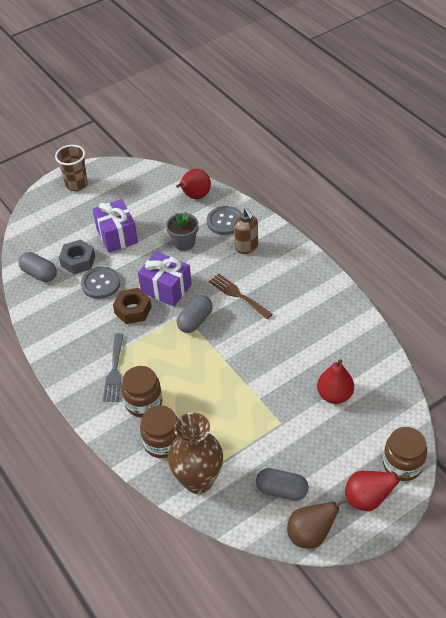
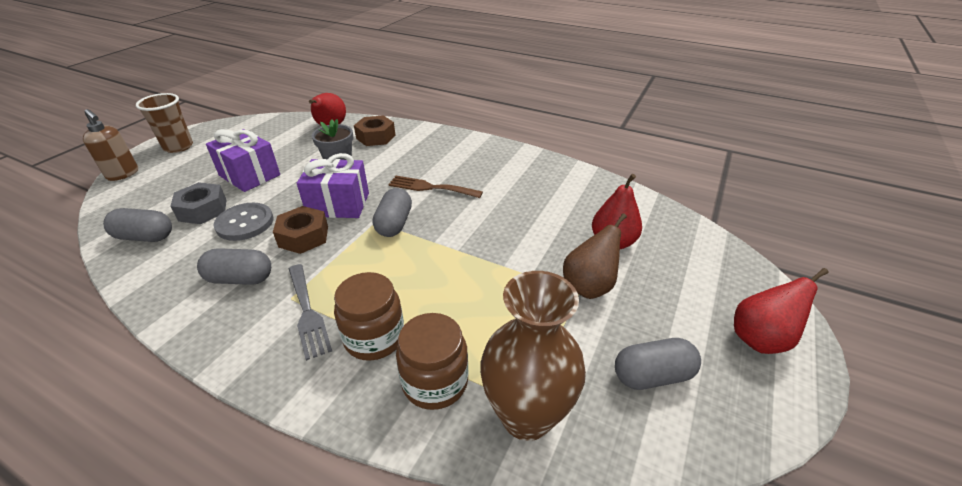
camera: 30 degrees left, 10 degrees down
grey button [207,206,242,235] -> brown nut [354,116,396,146]
brown soap dispenser [234,208,258,254] -> brown soap dispenser moved to [83,109,138,181]
brown pear [287,497,348,548] -> brown pear moved to [563,213,627,299]
brown jar [383,427,427,481] -> none
none -> grey capsule [197,248,271,285]

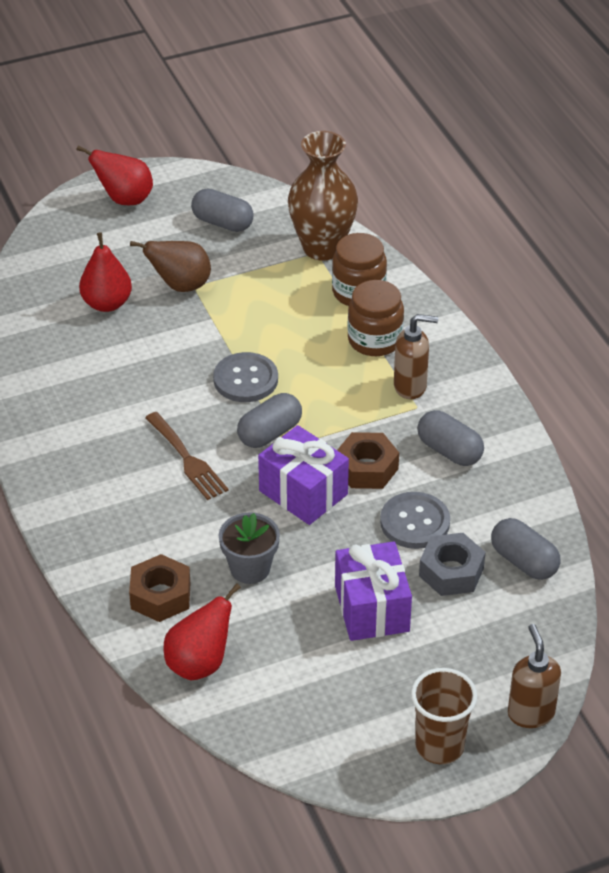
camera: 140 degrees left, 5 degrees up
grey fork [289,264,332,361] -> brown soap dispenser [394,314,438,399]
none -> grey button [213,352,278,402]

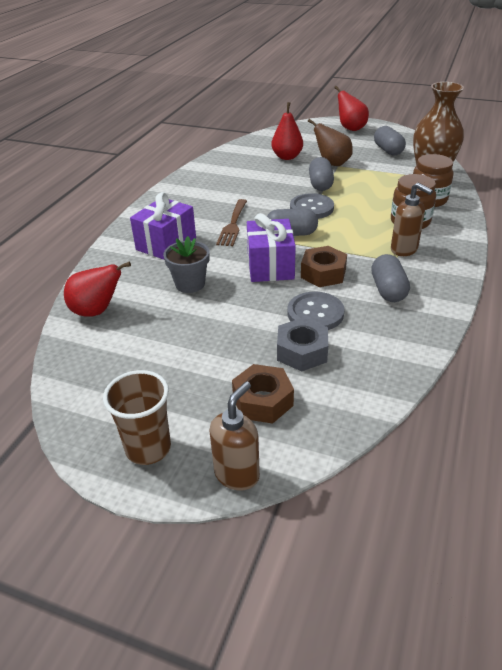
camera: 45 degrees right, 5 degrees down
brown nut [129,554,190,622] -> brown nut moved to [232,364,294,424]
purple gift [335,541,412,641] -> purple gift moved to [130,192,196,260]
grey capsule [491,518,561,580] -> grey capsule moved to [309,157,334,191]

